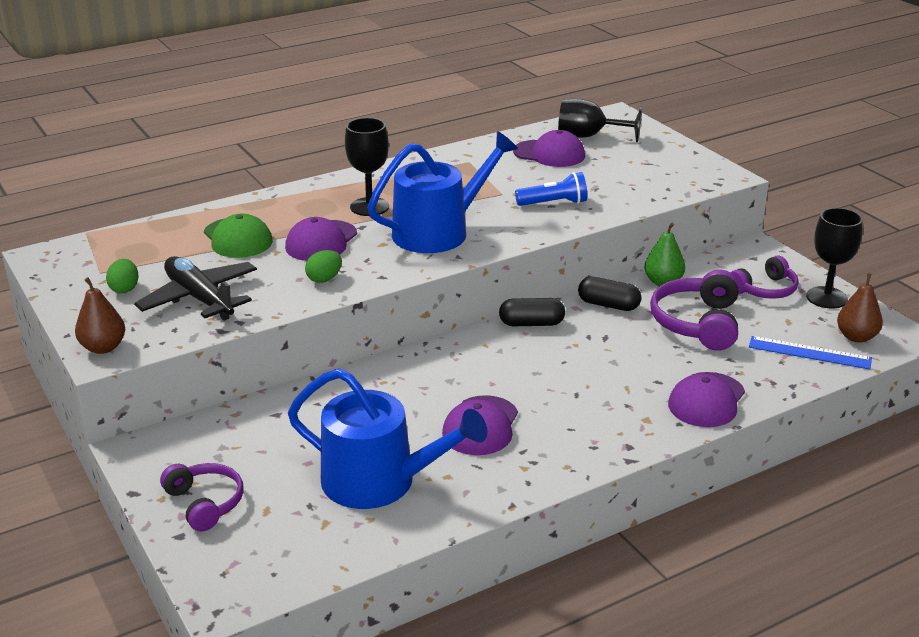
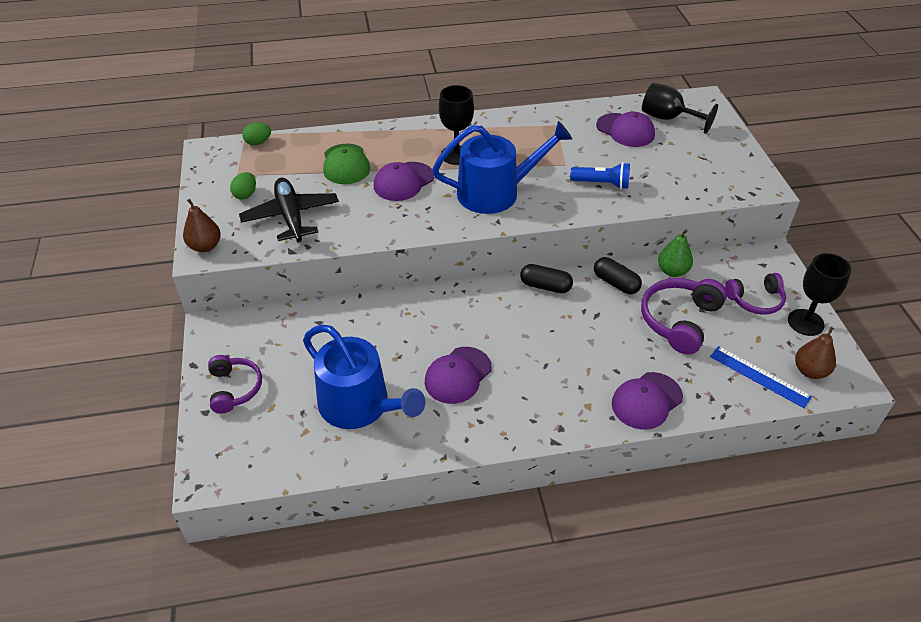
camera: 20 degrees right, 15 degrees up
green egg [305,250,342,283] -> green egg moved to [242,122,271,145]

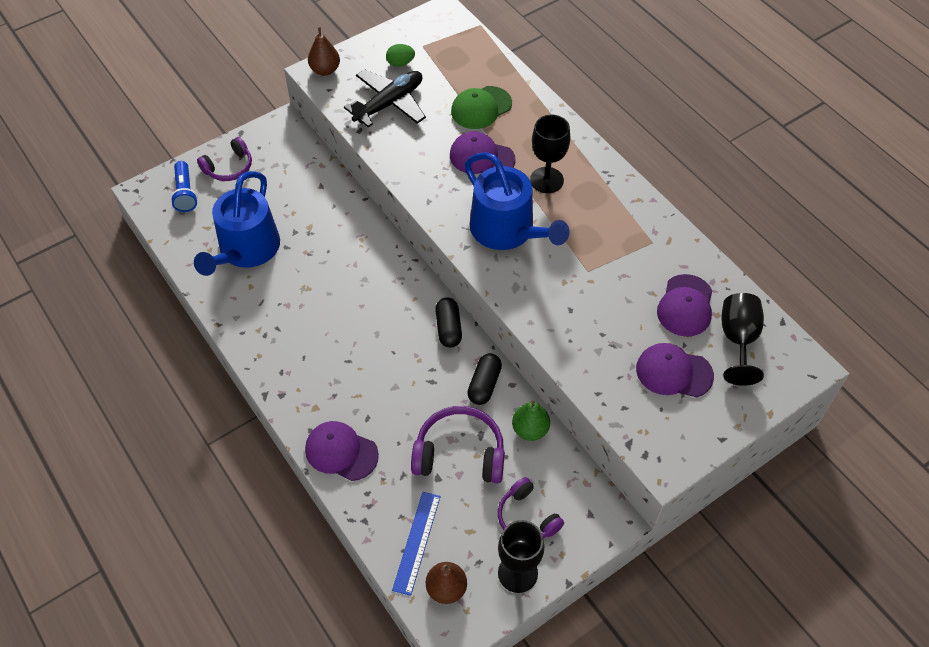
camera: 65 degrees right, 10 degrees up
green egg [242,122,271,145] -> none
purple cap [425,347,492,404] -> purple cap moved to [636,343,714,397]
blue flashlight [570,162,630,189] -> blue flashlight moved to [170,161,198,212]

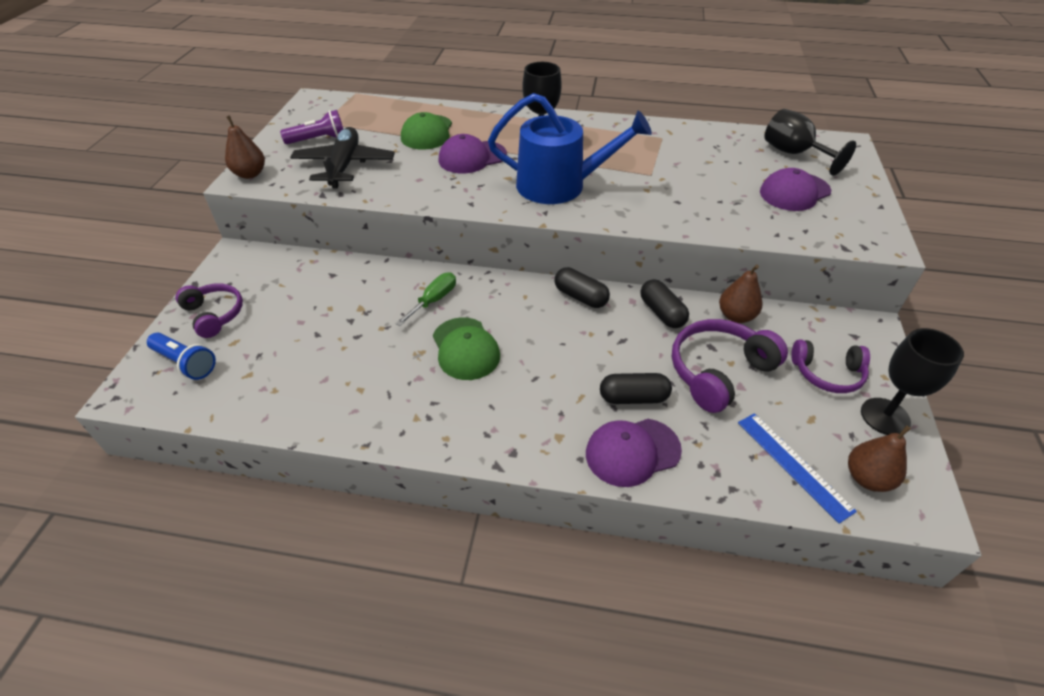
camera: 45 degrees left, 10 degrees down
blue watering can [194,171,280,276] -> none
purple headphones [197,137,252,181] -> purple headphones turned 45 degrees counterclockwise [176,283,243,338]
green egg [386,44,415,67] -> purple flashlight [280,110,343,144]
green pear [512,401,550,441] -> brown pear [719,265,763,323]
purple cap [657,274,713,337] -> none
none -> green screwdriver [395,272,456,326]
none -> green cap [433,317,500,380]
none -> black capsule [600,373,672,404]

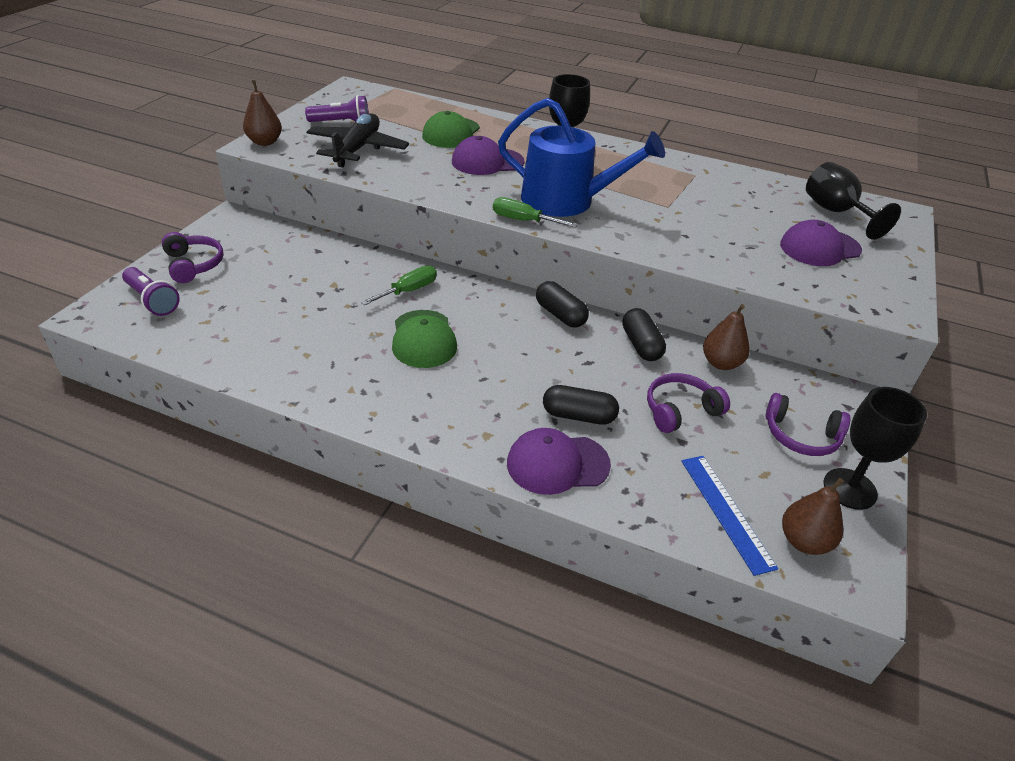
camera: 10 degrees right, 5 degrees down
blue flashlight [147,333,216,380] -> purple flashlight [122,267,180,316]
purple headphones [672,319,788,413] -> purple headphones [647,373,730,433], size x0.66
none -> green screwdriver [493,197,578,227]

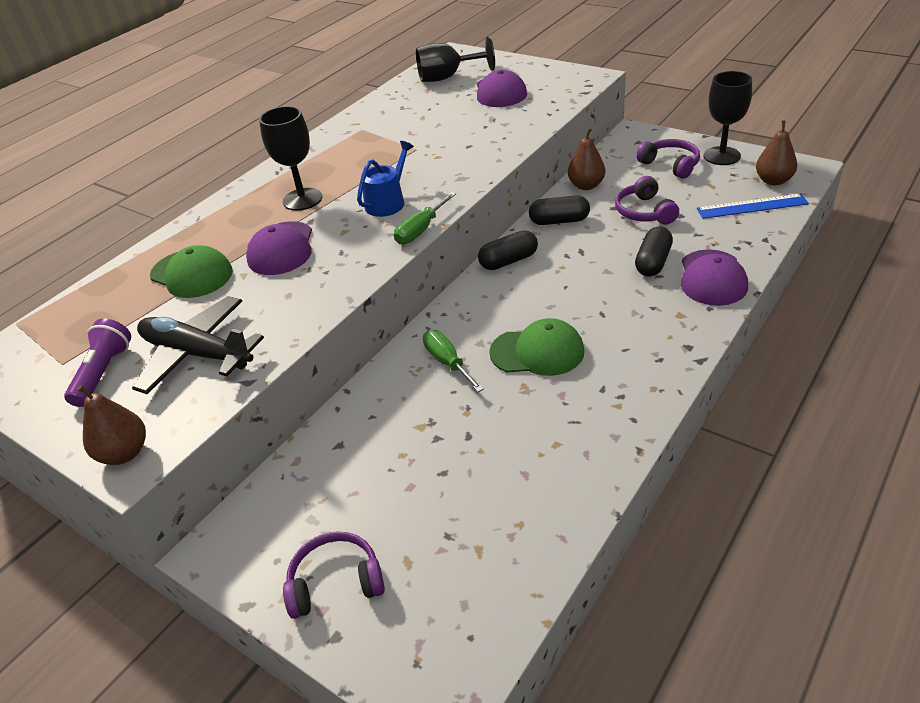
camera: 70 degrees left, 0 degrees up
purple flashlight [122,267,180,316] -> none
blue watering can [498,98,665,217] -> blue watering can [357,141,414,217], size x0.53
purple headphones [765,393,850,456] -> purple headphones turned 75 degrees counterclockwise [636,139,700,179]

